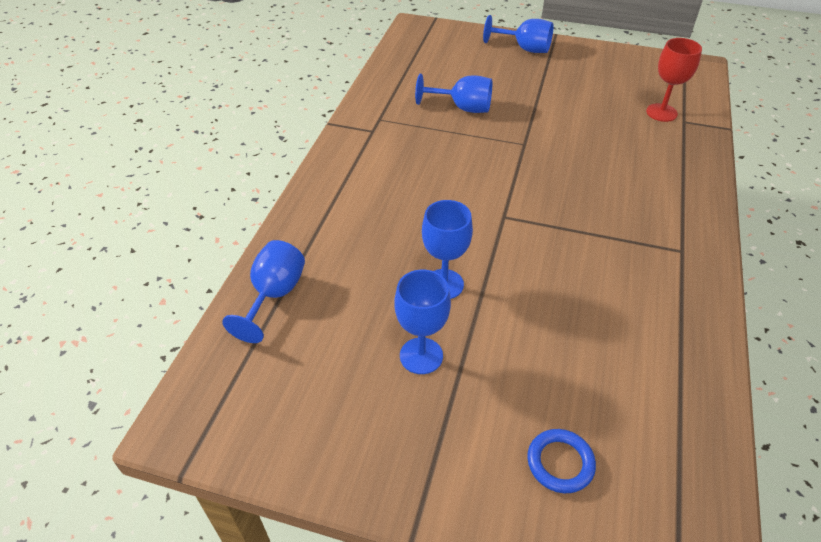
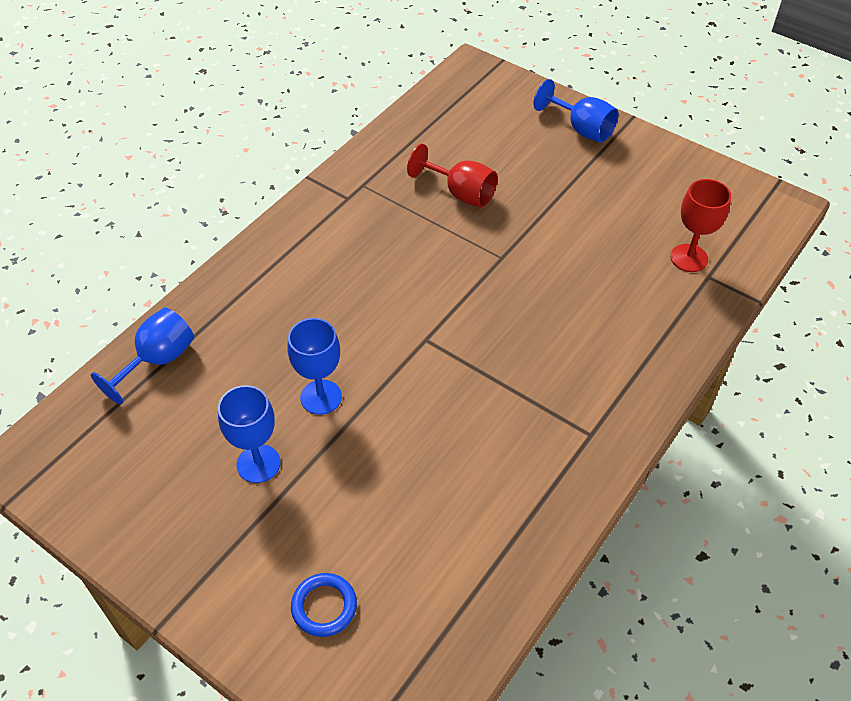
camera: 20 degrees right, 5 degrees up
blue goblet [415,74,492,113] -> red goblet [407,144,498,207]

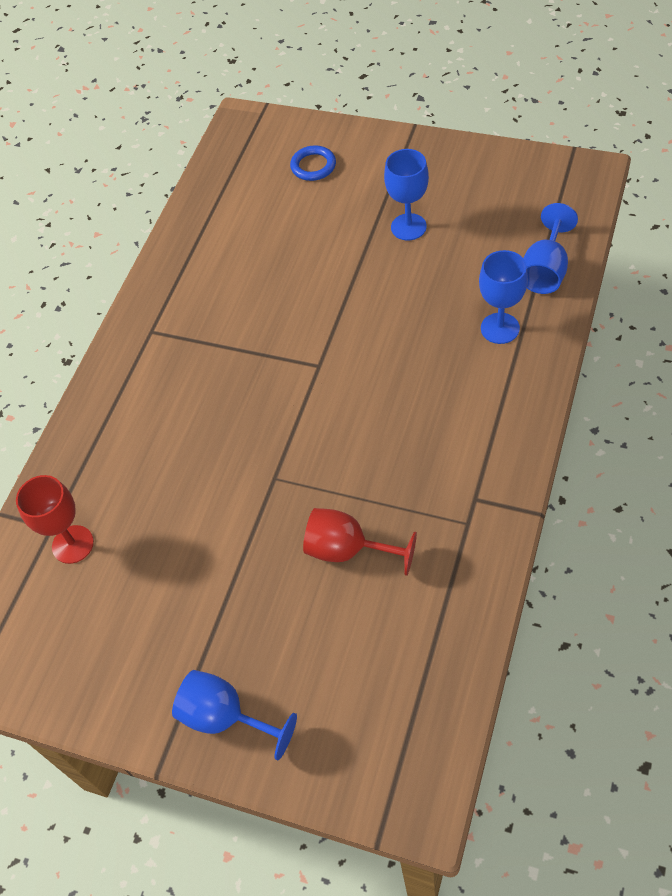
camera: 170 degrees right, 5 degrees up
blue goblet [288,318,342,415] -> blue goblet moved to [479,250,528,344]

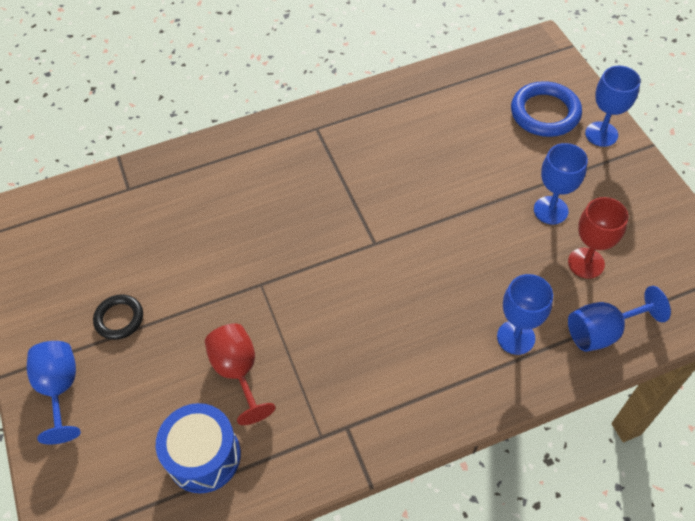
camera: 45 degrees right, 0 degrees up
red goblet [16,475,94,564] -> red goblet moved to [568,197,628,279]
blue ring [290,145,336,181] -> blue ring [511,81,582,137], size x1.63
none -> black ring [93,294,143,340]
none -> blue drum [156,403,241,493]
none -> blue goblet [585,66,641,147]

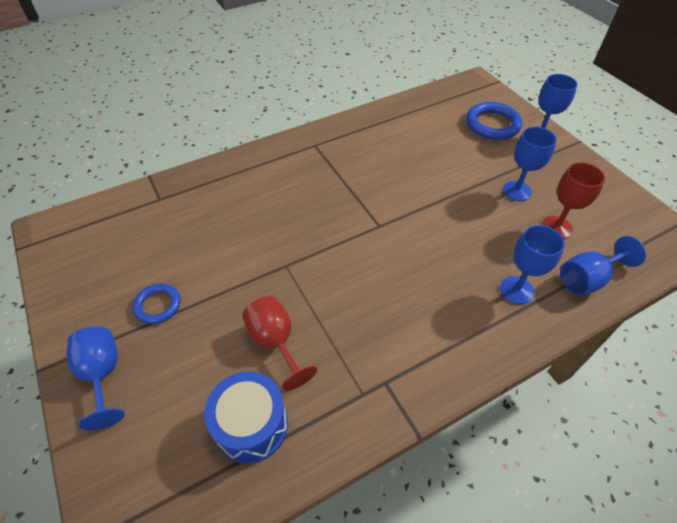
camera: 10 degrees left, 5 degrees down
black ring [93,294,143,340] -> blue ring [133,283,180,324]

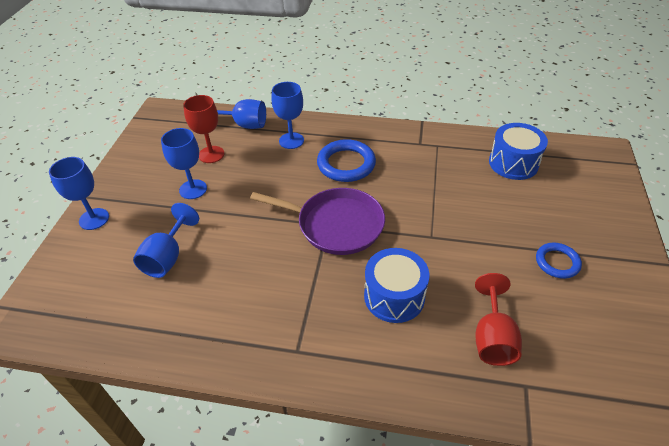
camera: 140 degrees left, 5 degrees down
blue goblet [67,326,125,430] -> blue goblet moved to [133,203,199,278]
red goblet [242,296,317,391] -> red goblet moved to [475,273,522,366]
blue ring [466,102,522,140] -> blue ring moved to [317,139,376,182]
none -> purple pan [250,188,385,255]
none -> blue drum [364,248,430,323]

